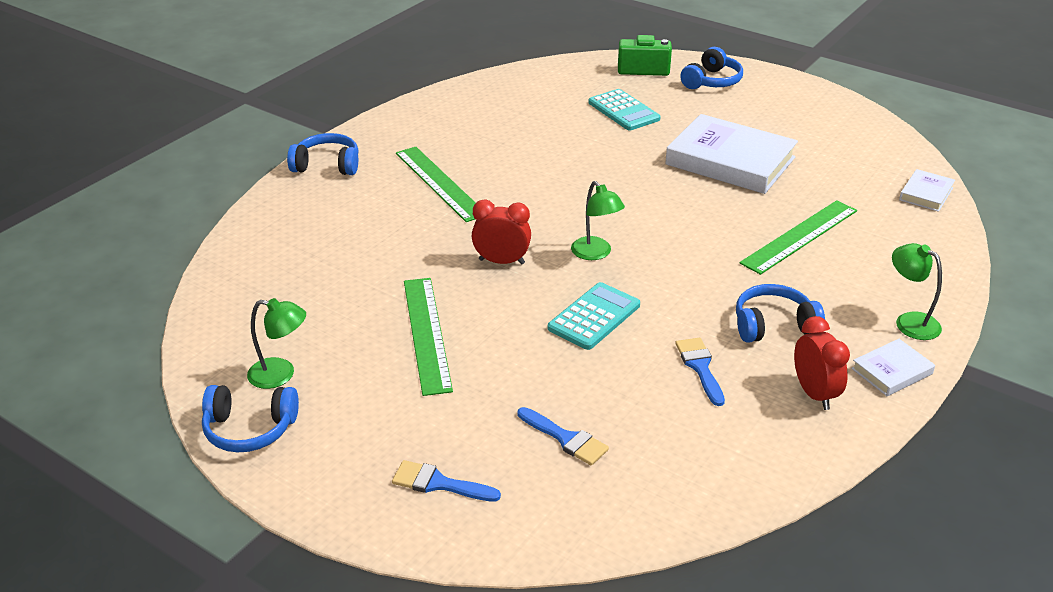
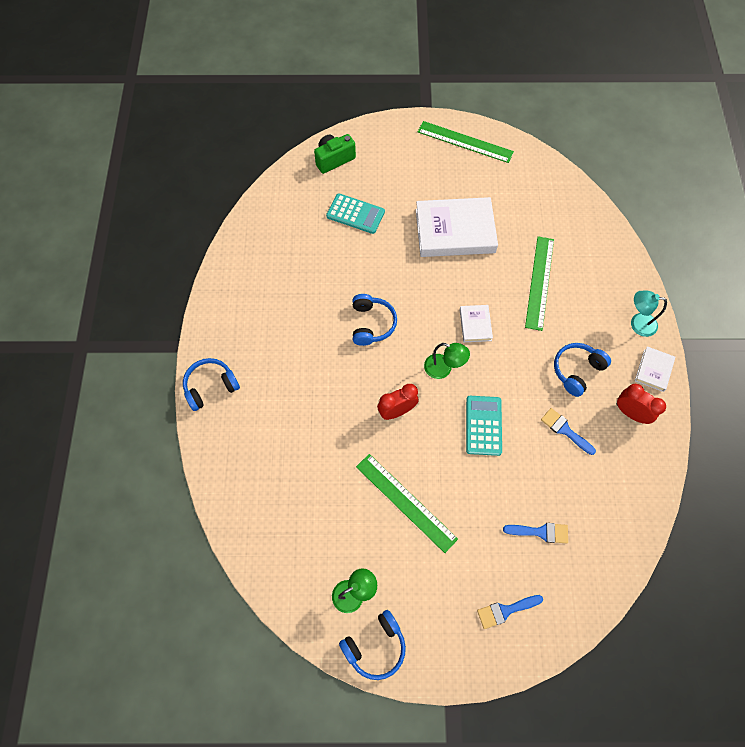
camera: 35 degrees left, 30 degrees up
green ruler [396,147,476,222] -> green ruler moved to [418,121,514,163]
blue headphones [680,47,743,89] -> blue headphones moved to [352,294,397,346]
green lamp [892,243,942,340] -> turquoise lamp [631,291,667,337]
white book [899,169,955,212] -> white book moved to [460,305,493,342]

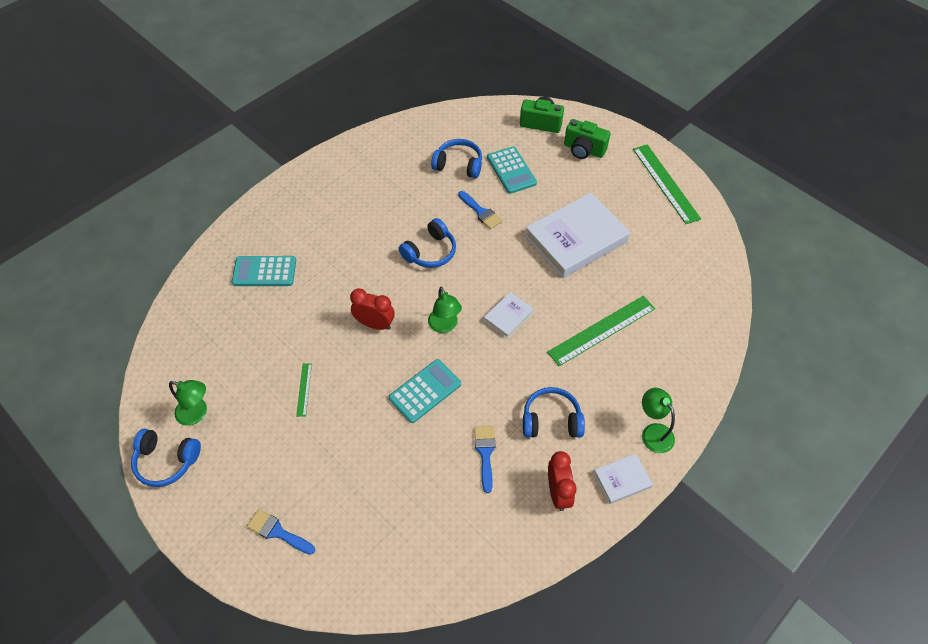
camera: 45 degrees right, 10 degrees down
blue headphones [183,358,240,411] -> blue headphones moved to [431,139,482,179]
green ruler [356,454,458,553] -> green ruler [296,363,312,417], size x0.46
white book [416,197,498,257] -> white book turned 75 degrees counterclockwise [525,193,630,278]
blue brush [503,523,568,544] -> blue brush moved to [458,191,502,229]
turquoise lamp [631,291,667,337] -> green lamp [642,388,675,453]
none -> turquoise calculator [232,256,296,286]
none -> green camera [564,119,611,159]

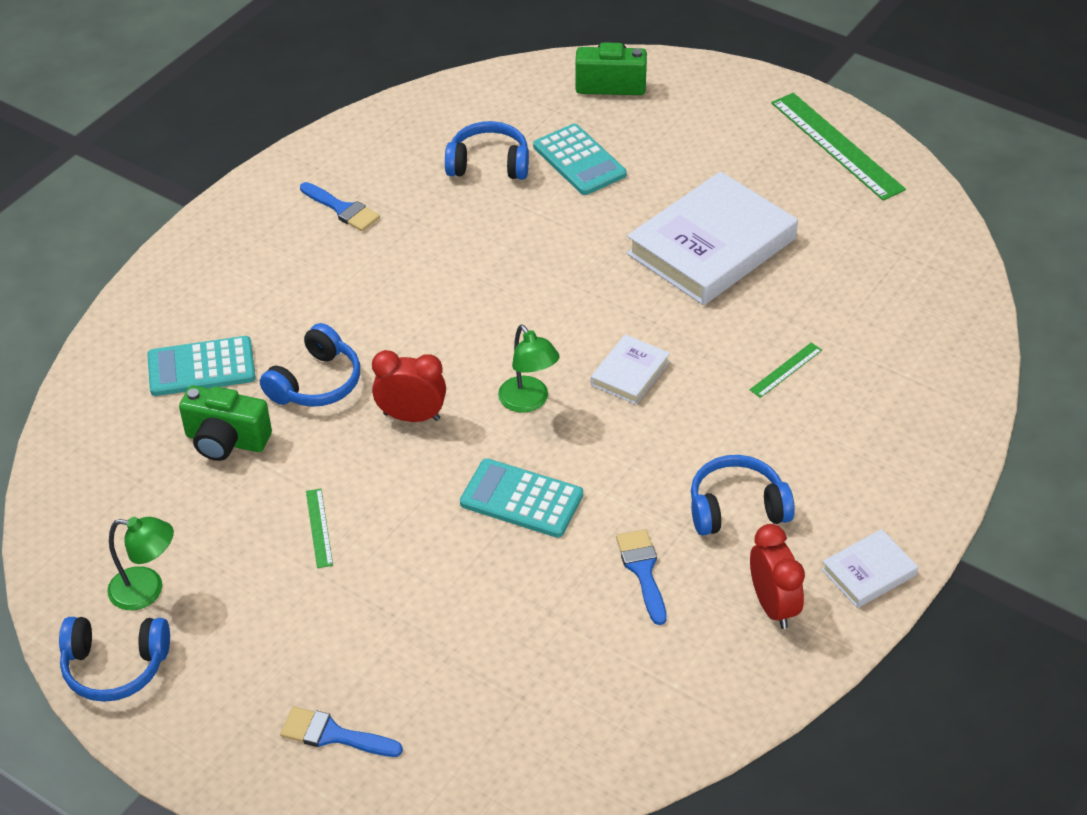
camera: 10 degrees left, 10 degrees down
turquoise calculator [389,359,461,423] -> turquoise calculator turned 105 degrees counterclockwise [460,458,583,538]
blue headphones [399,218,456,268] -> blue headphones moved to [260,323,360,407]
blue brush [458,191,502,229] -> blue brush moved to [300,182,380,231]
green ruler [547,296,656,366] -> green ruler [750,343,822,398], size x0.46
green camera [564,119,611,159] -> green camera moved to [179,385,272,461]
green lamp [642,388,675,453] -> none

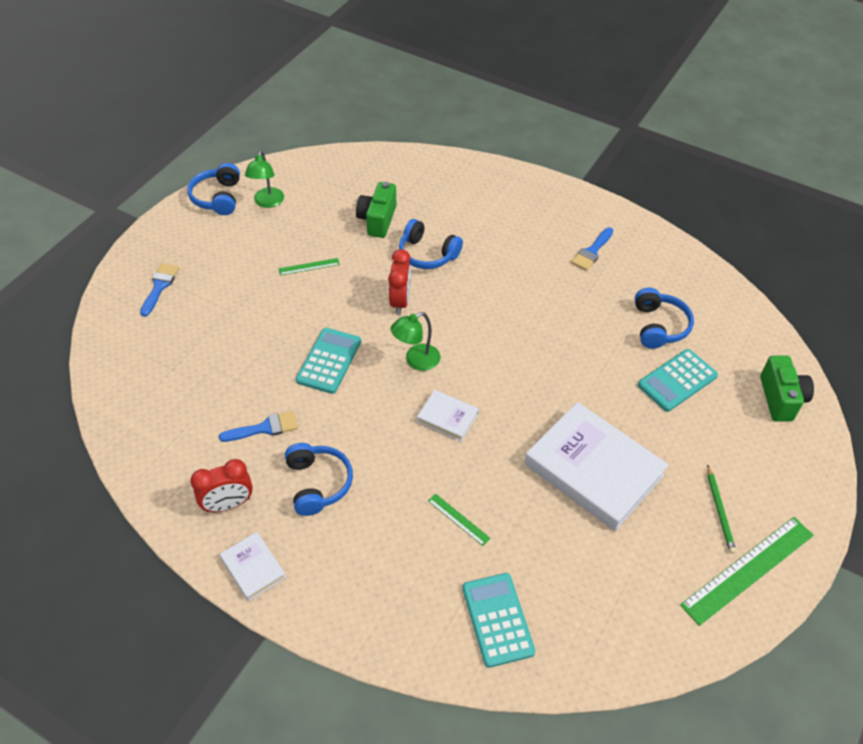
camera: 85 degrees right, 5 degrees up
turquoise calculator [147,336,256,396] -> turquoise calculator moved to [462,573,535,668]
none -> green pencil [707,465,736,554]

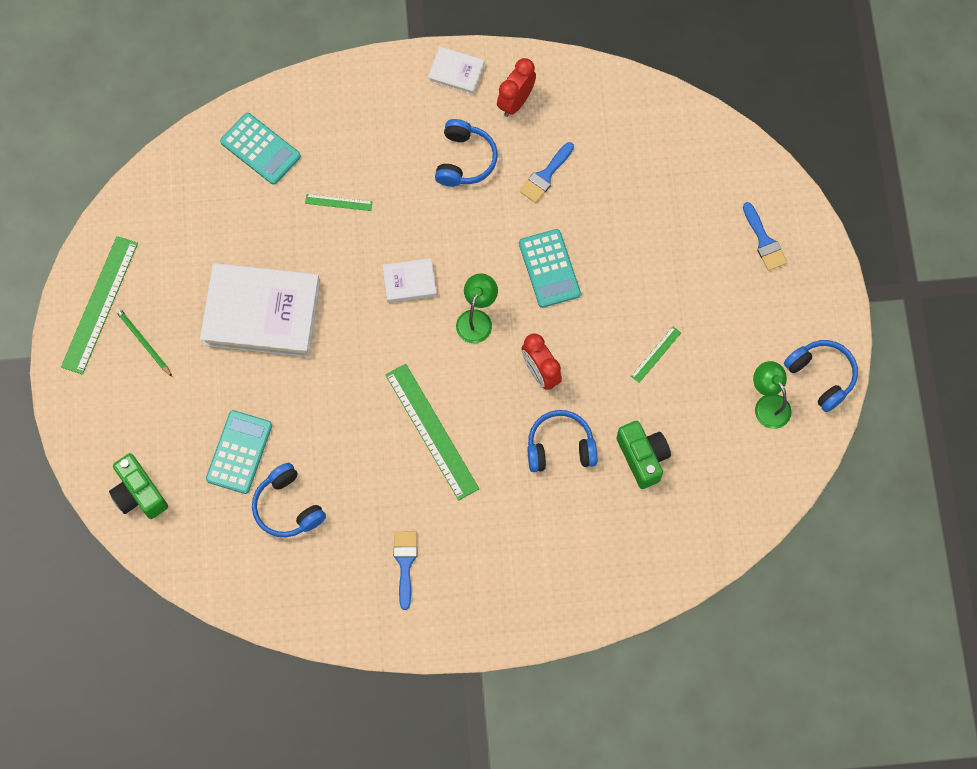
camera: 145 degrees right, 20 degrees up
blue headphones [285,443,353,516] -> blue headphones turned 120 degrees counterclockwise [435,119,498,187]
none -> green ruler [385,364,479,500]

